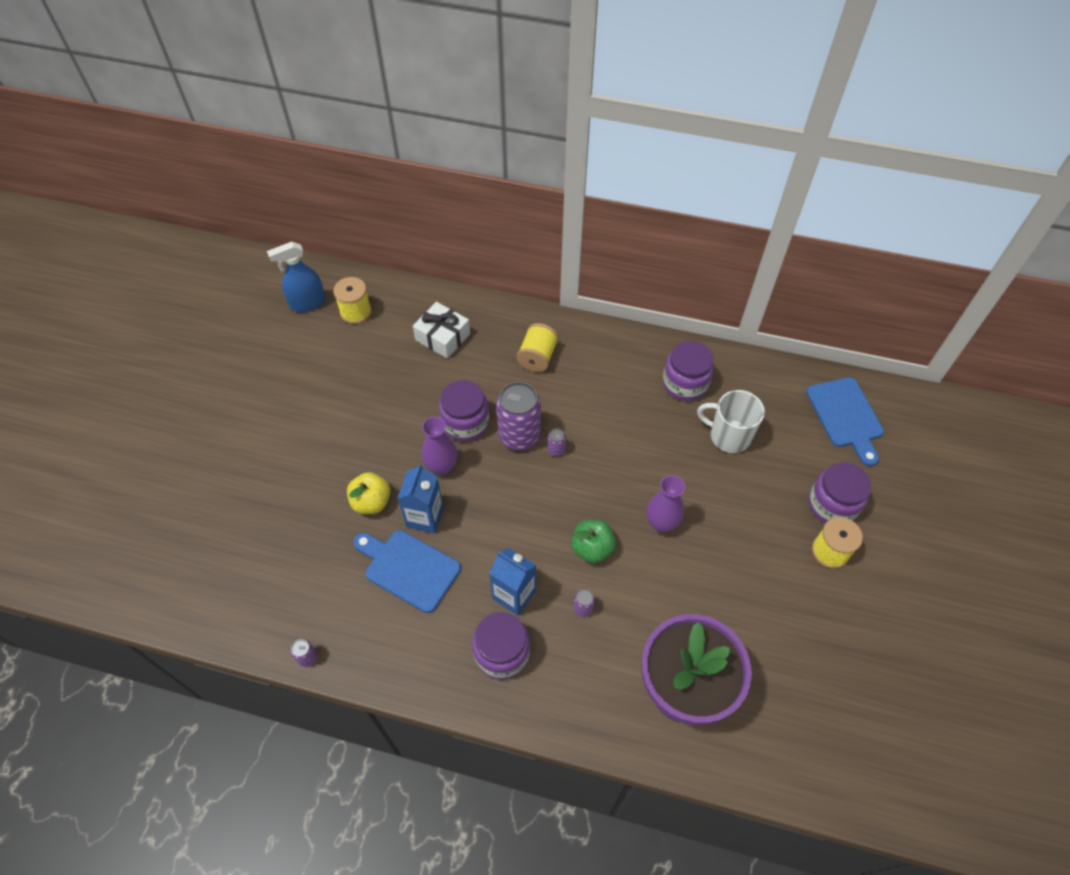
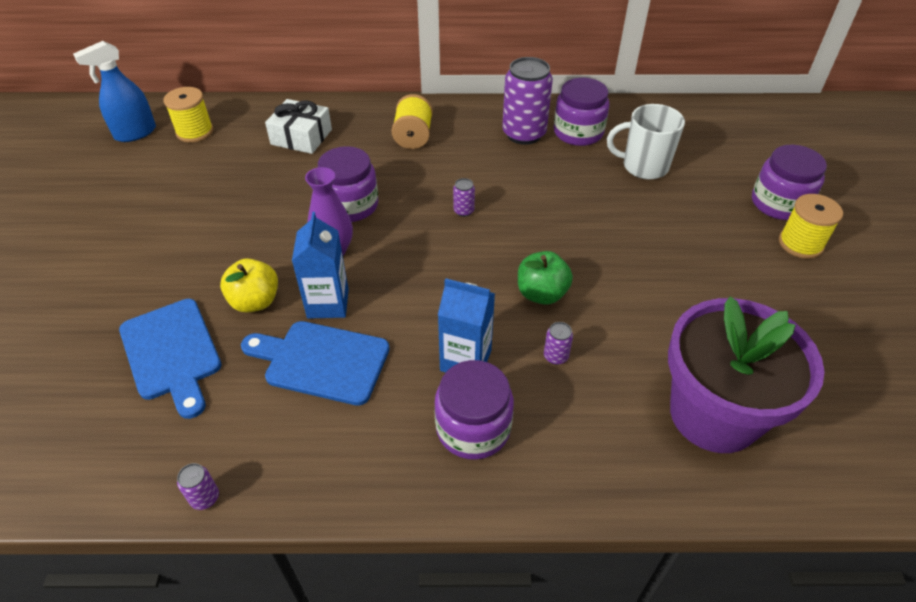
camera: 15 degrees left, 10 degrees down
purple can [496,382,541,450] -> purple can moved to [502,57,553,145]
purple vase [646,475,685,532] -> none
blue cutting board [806,377,884,466] -> blue cutting board moved to [119,299,221,419]

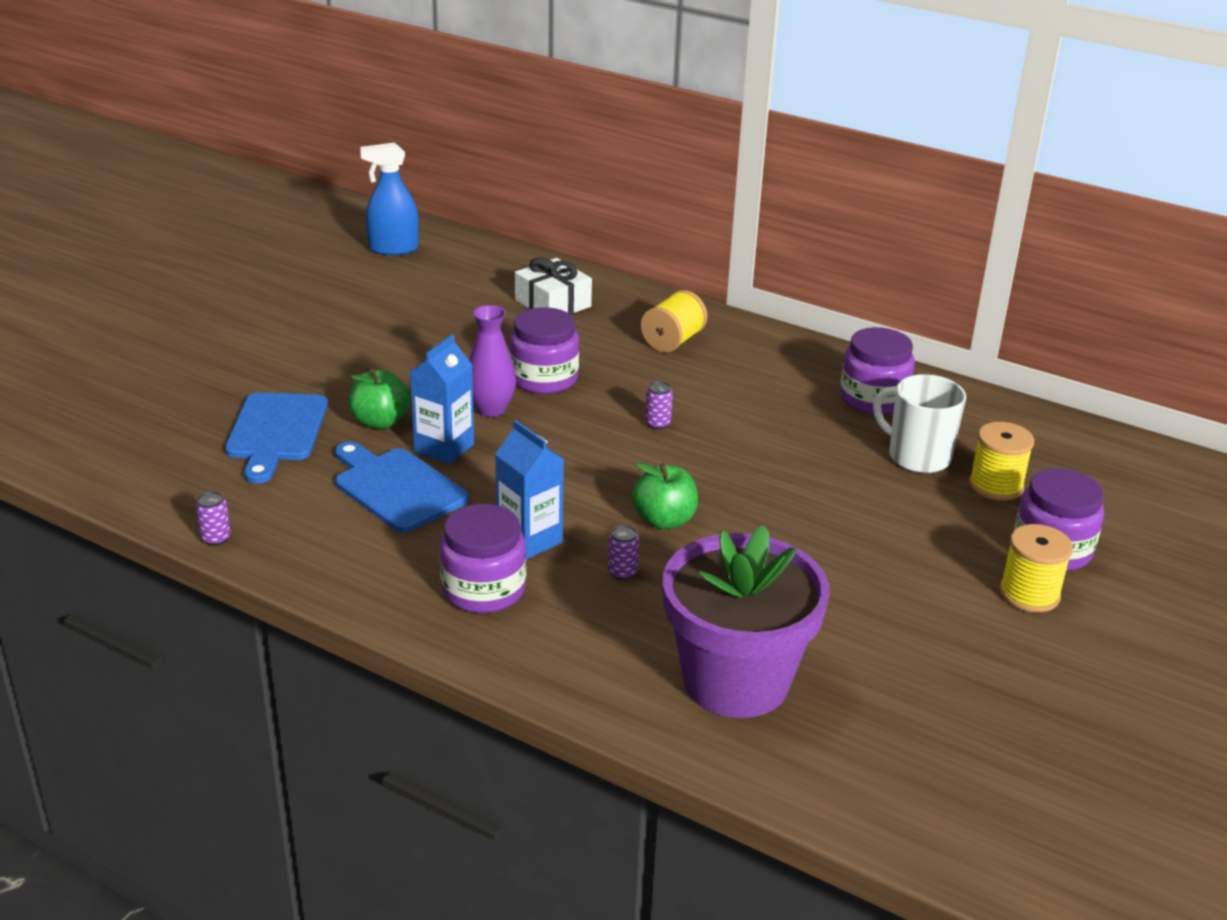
camera: 30 degrees right, 15 degrees down
yellow spool [164,87,213,142] -> yellow spool moved to [969,422,1034,501]
yellow apple [220,258,278,313] -> green apple [349,368,410,429]
purple can [502,57,553,145] -> none

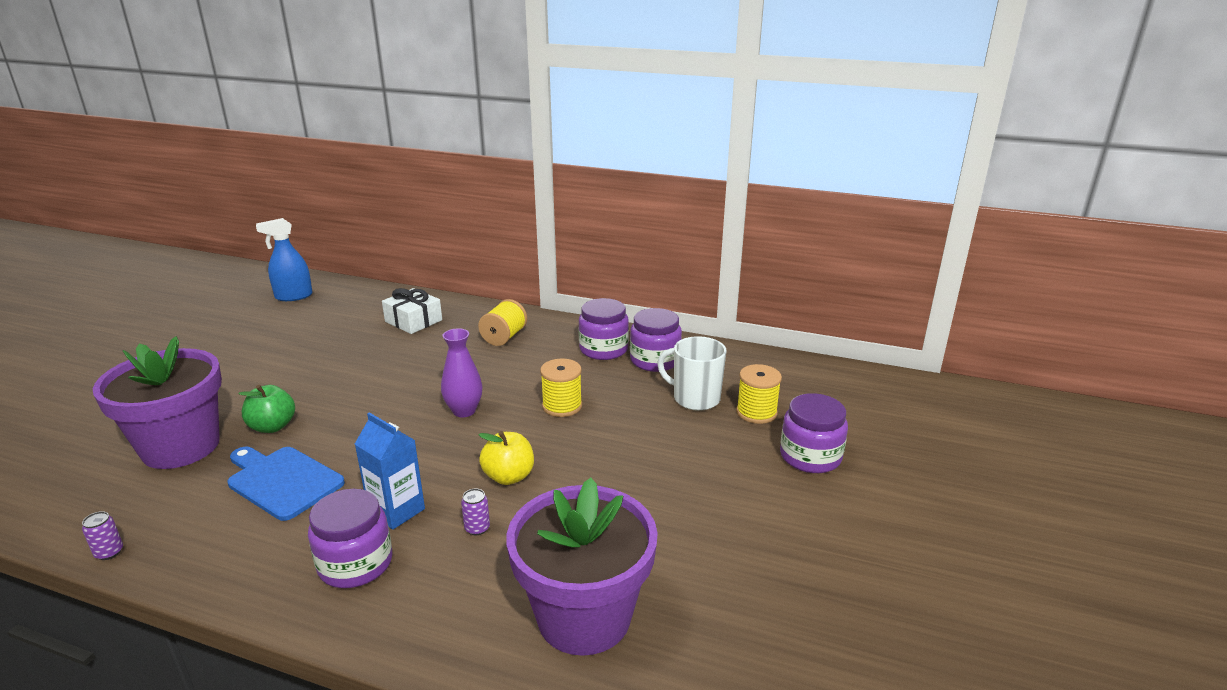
camera: 10 degrees left, 5 degrees down
blue cutting board [225,392,328,483] -> purple flower pot [93,336,222,469]
blue carton [410,334,474,464] -> none
purple vase [469,305,516,417] -> purple vase moved to [441,328,483,417]
purple jar [510,307,579,394] -> purple jar moved to [578,298,629,360]
green apple [632,462,698,529] -> yellow apple [479,431,534,485]
purple can [645,381,673,430] -> none
yellow spool [999,524,1073,613] -> yellow spool moved to [540,359,582,417]

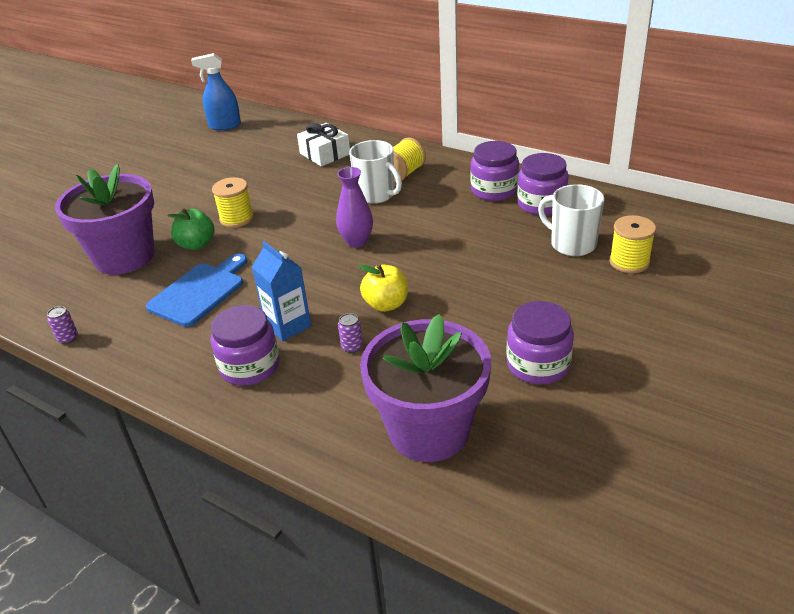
camera: 15 degrees right, 10 degrees up
blue cutting board [227,447,345,521] -> blue cutting board turned 75 degrees clockwise [146,254,247,327]
yellow spool [540,359,582,417] -> yellow spool moved to [212,177,254,228]
purple jar [780,393,848,473] -> purple jar moved to [506,301,574,384]
none -> white mug [349,140,402,204]

